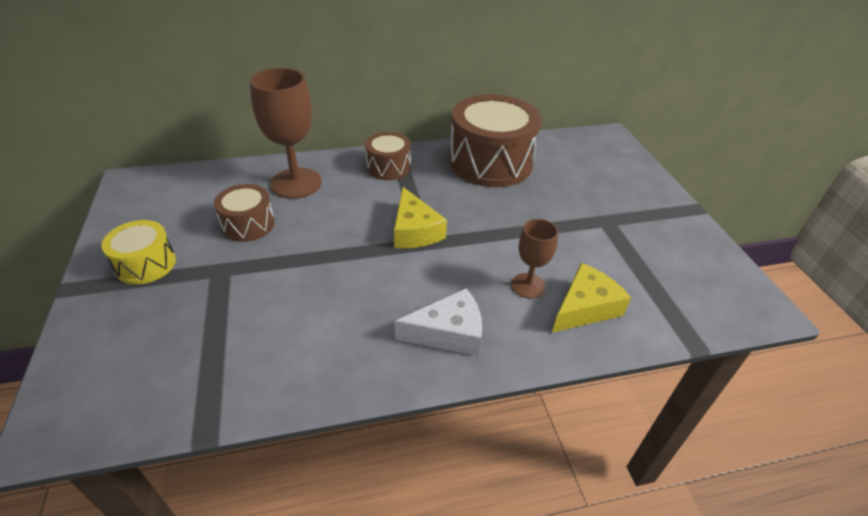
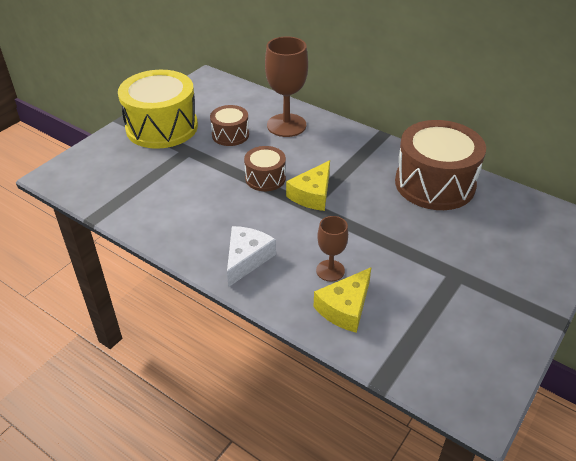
camera: 50 degrees right, 0 degrees up
yellow drum [101,220,176,285] -> yellow drum [118,70,198,149], size x1.94
brown drum [365,132,411,180] -> brown drum moved to [244,146,286,191]
white cheese [395,288,482,356] -> white cheese turned 105 degrees counterclockwise [227,226,276,287]
yellow cheese [552,263,631,333] -> yellow cheese turned 120 degrees clockwise [313,267,371,333]

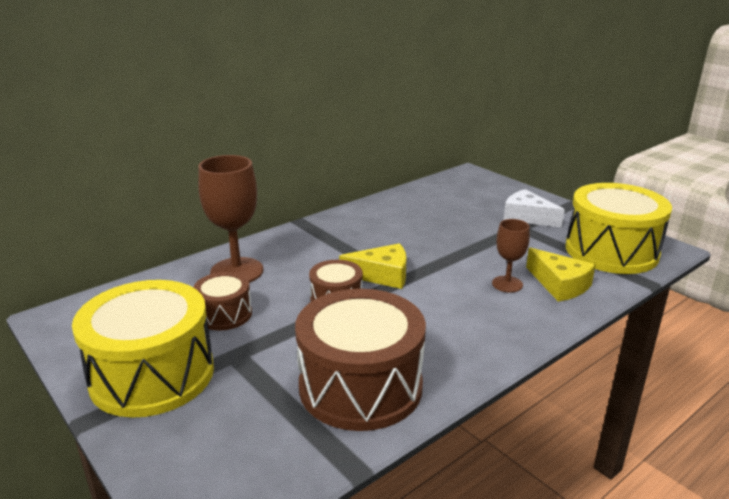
camera: 75 degrees left, 15 degrees down
white cheese [227,226,276,287] -> white cheese moved to [504,189,565,227]
yellow cheese [286,160,330,211] -> yellow cheese turned 45 degrees counterclockwise [339,243,407,289]
brown drum [395,120,486,210] -> brown drum moved to [295,289,426,431]
none -> yellow drum [566,183,672,274]

